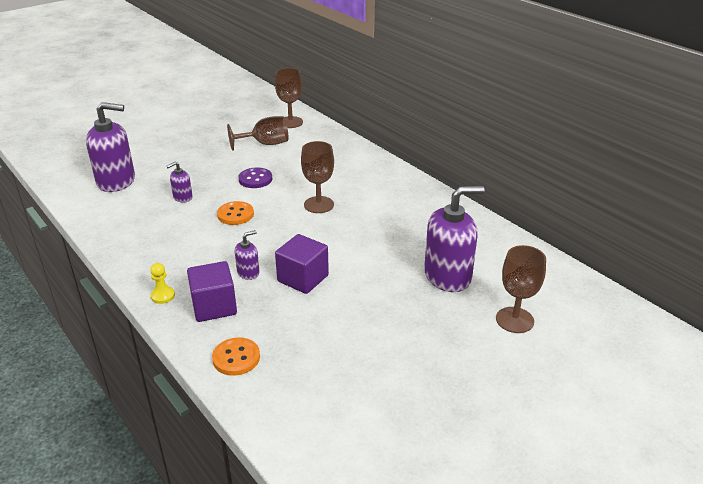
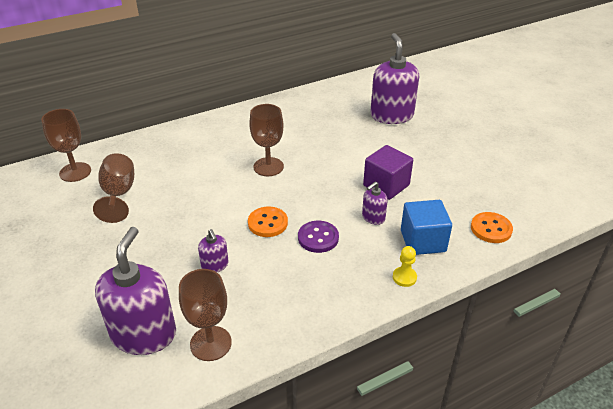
camera: 80 degrees left, 5 degrees up
purple cube [187,261,237,322] -> blue cube [401,200,452,255]
purple soap dispenser [235,230,260,280] -> purple soap dispenser turned 105 degrees counterclockwise [362,182,388,225]
purple button [238,168,272,188] -> purple button moved to [298,221,339,253]
brown goblet [496,245,546,333] -> brown goblet moved to [179,269,232,361]

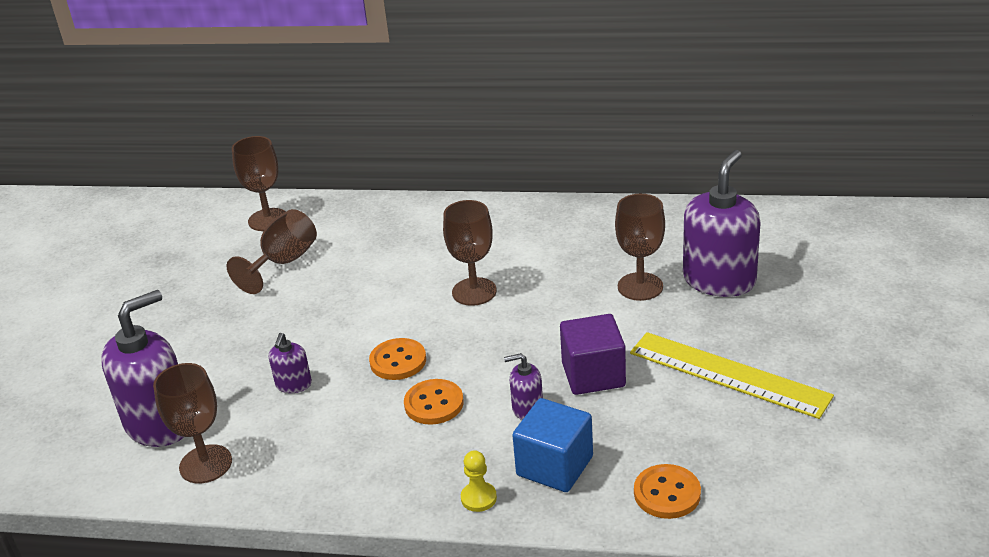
camera: 40 degrees right, 5 degrees down
purple button [298,221,339,253] -> orange button [404,379,464,425]
none -> brown goblet [615,194,665,301]
none -> yellow ruler [630,332,834,419]

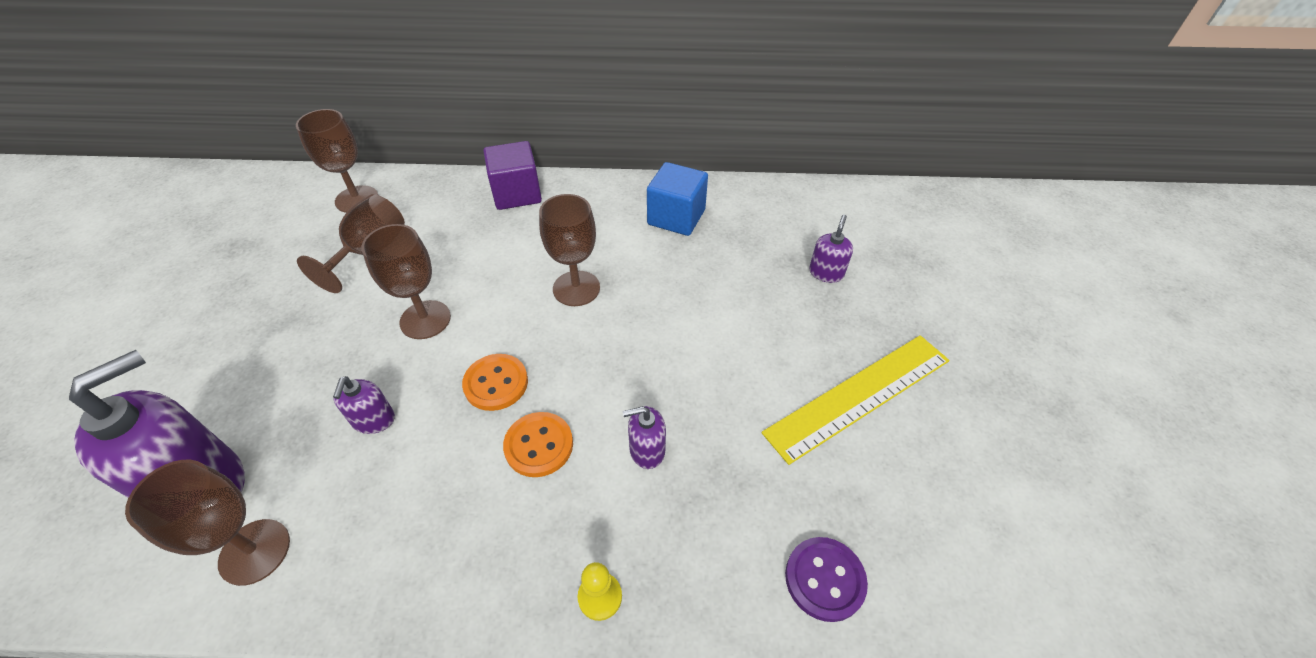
camera: 10 degrees left, 15 degrees up
blue cube [512,398,593,492] -> blue cube moved to [647,162,708,236]
purple cube [560,314,626,395] -> purple cube moved to [483,141,542,210]
brown goblet [615,194,665,301] -> brown goblet moved to [361,224,451,339]
yellow ruler [630,332,834,419] -> yellow ruler turned 60 degrees counterclockwise [762,335,950,465]
orange button [634,464,701,519] -> purple button [785,537,868,622]
purple soap dispenser [683,150,761,297] -> purple soap dispenser [809,215,853,283], size x0.47

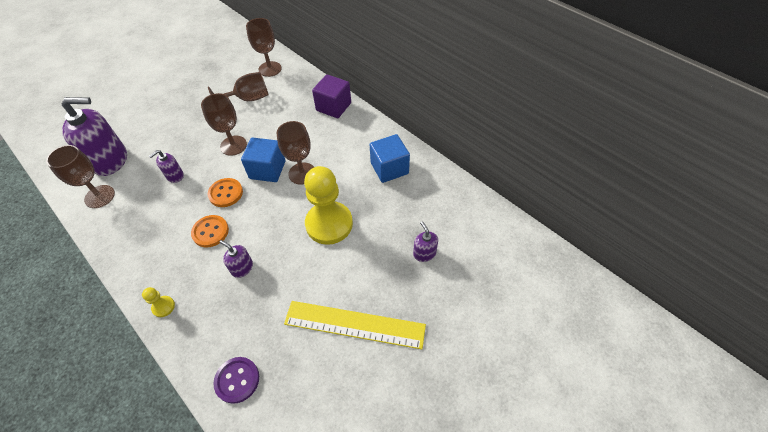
camera: 45 degrees right, 5 degrees up
purple soap dispenser [809,215,853,283] -> purple soap dispenser turned 90 degrees counterclockwise [413,221,438,262]
none -> blue cube [241,138,285,182]
none -> yellow pawn [304,166,353,245]

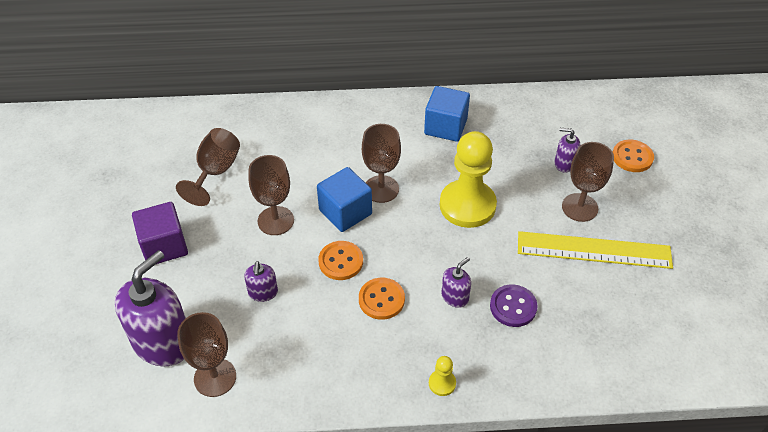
camera: 50 degrees left, 5 degrees down
purple button [213,357,259,404] -> purple button moved to [490,284,538,327]
purple soap dispenser [219,240,253,278] -> purple soap dispenser turned 150 degrees clockwise [441,257,471,308]
brown goblet [246,18,282,77] -> brown goblet moved to [562,142,614,222]
yellow ruler [284,301,426,349] -> yellow ruler turned 45 degrees clockwise [518,231,673,269]
purple cube [312,74,351,118] -> purple cube moved to [132,202,188,264]
none -> orange button [613,140,654,172]

